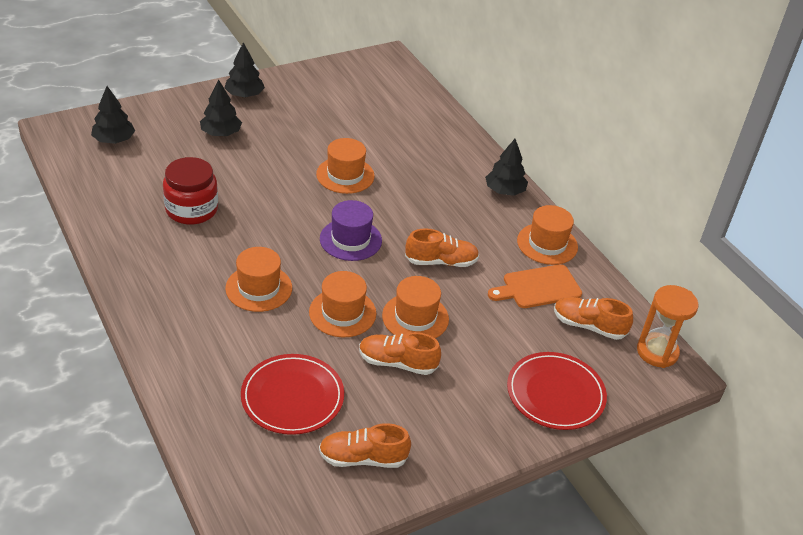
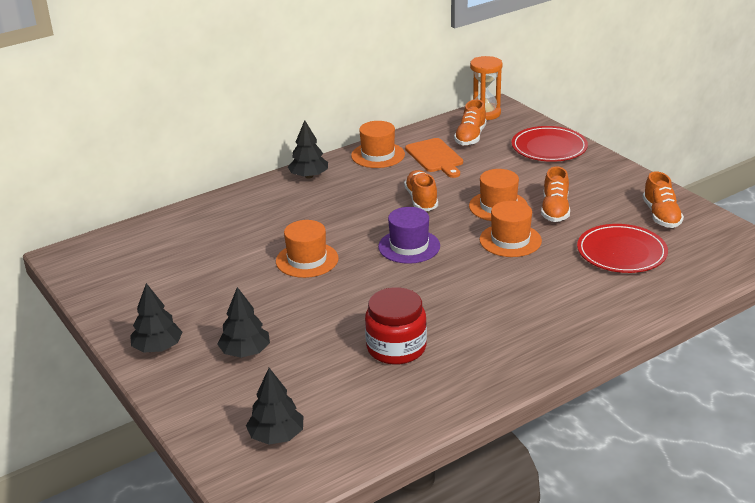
camera: 90 degrees left, 10 degrees down
orange hat [225,247,292,312] -> none

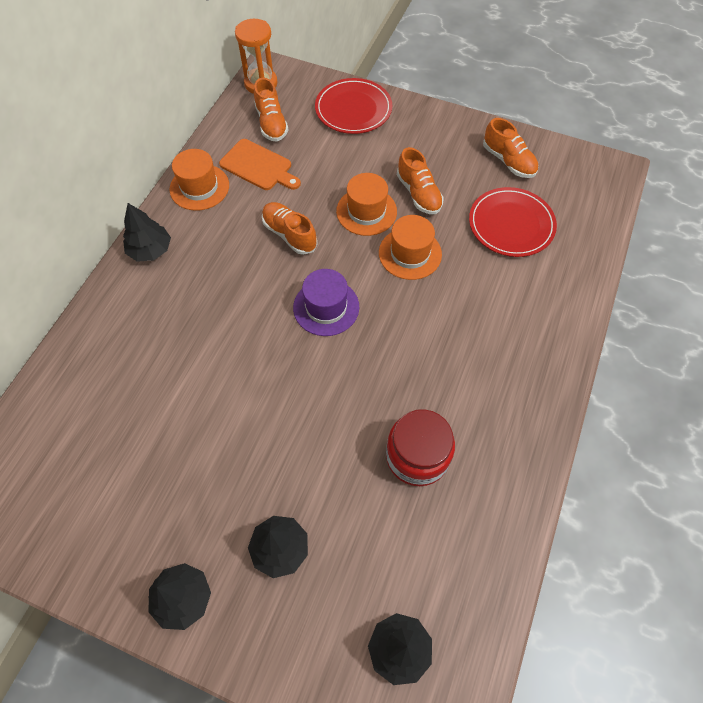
camera: 35 degrees left, 30 degrees up
orange hat [276,220,338,278] -> none

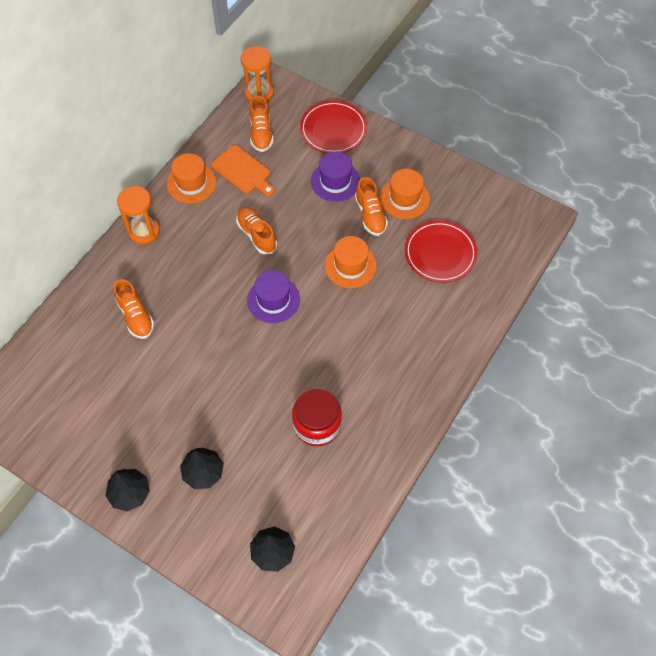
camera: 10 degrees right, 0 degrees up
black tree [123,203,171,262] -> orange hourglass [117,186,160,245]
orange hat [336,173,397,236] -> orange hat moved to [380,169,430,219]
orange shoe [483,118,538,178] -> orange shoe moved to [114,279,154,339]
none -> purple hat [311,152,360,202]

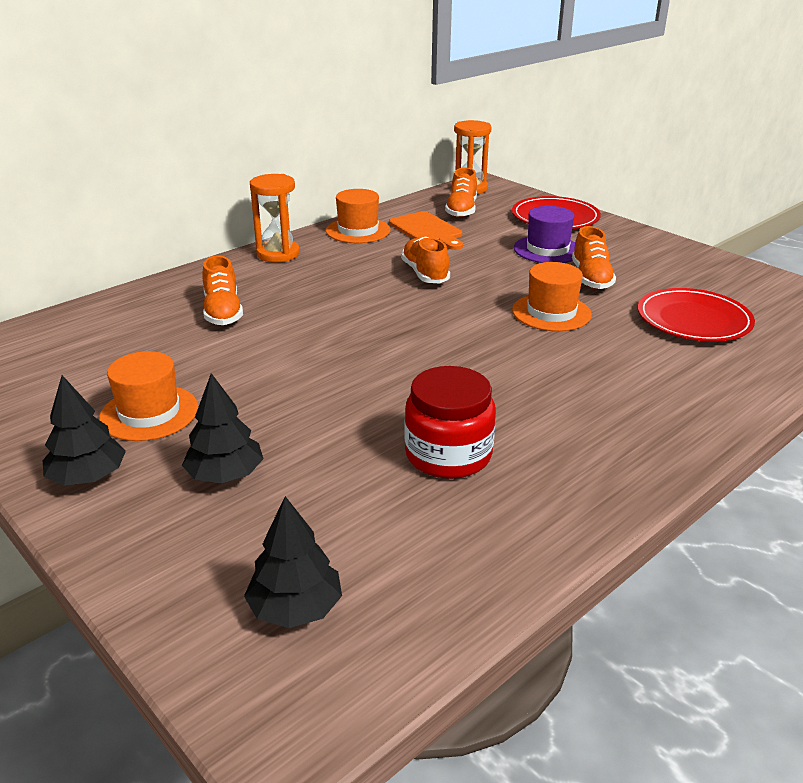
camera: 15 degrees right, 30 degrees down
purple hat [247,270,300,323] -> none
orange hat [380,169,430,219] -> orange hat moved to [99,351,198,441]

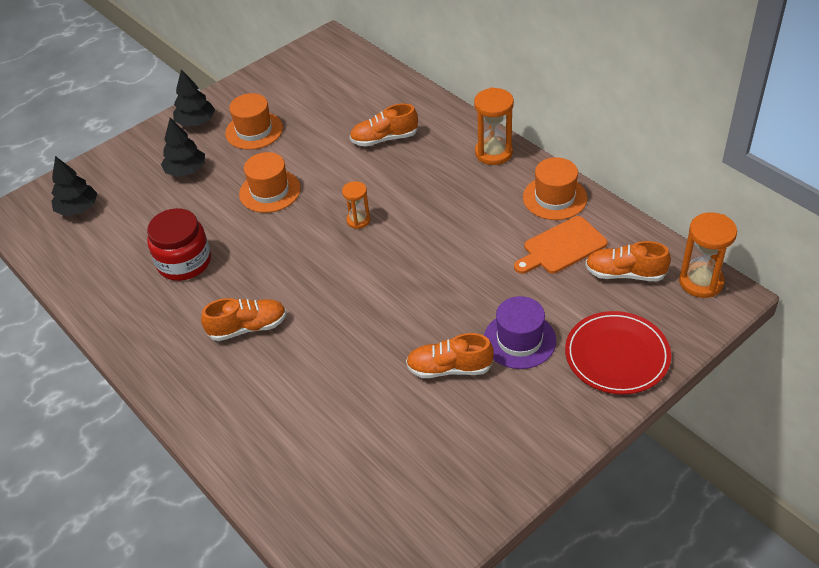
camera: 95 degrees right, 15 degrees up
orange shoe [401,236,450,284] -> orange shoe moved to [201,298,287,341]
orange hat [512,262,592,331] -> orange hat moved to [239,152,301,213]
red plate [638,288,755,342] -> none
none -> orange hourglass [342,181,370,229]

